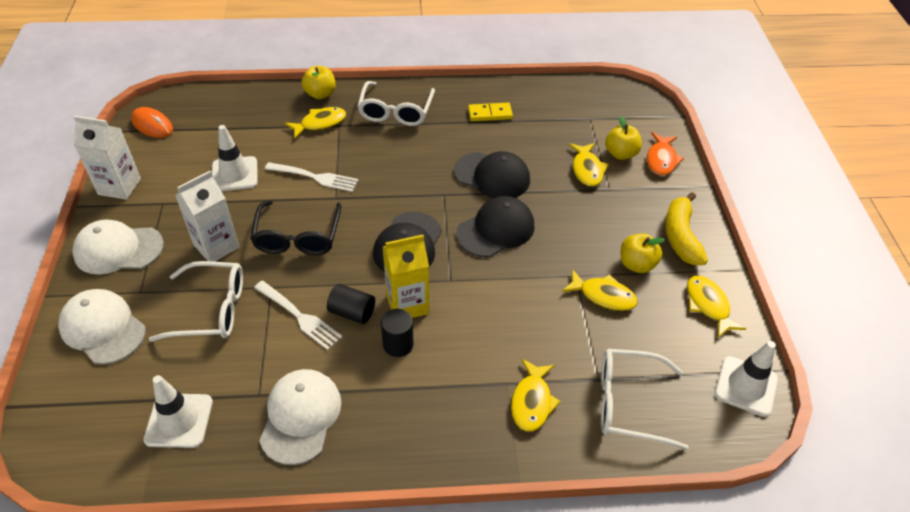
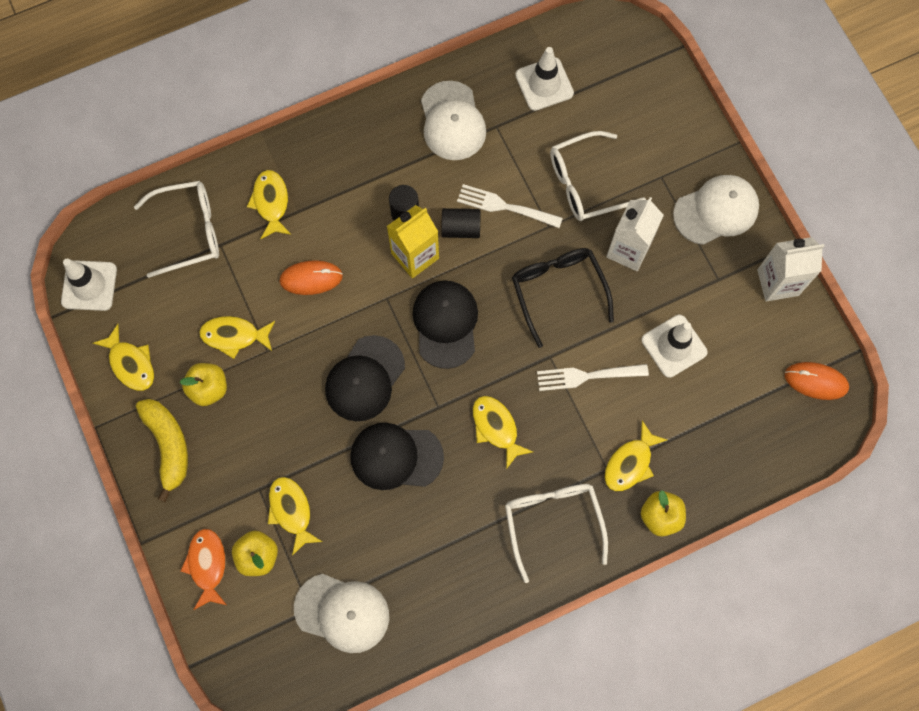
camera: 160 degrees right, 25 degrees up
white cap [58,289,146,364] -> white cap moved to [294,574,389,653]
yellow domino [468,103,513,121] -> none
none -> orange mouse [279,260,343,295]
none -> yellow fish [473,396,533,469]

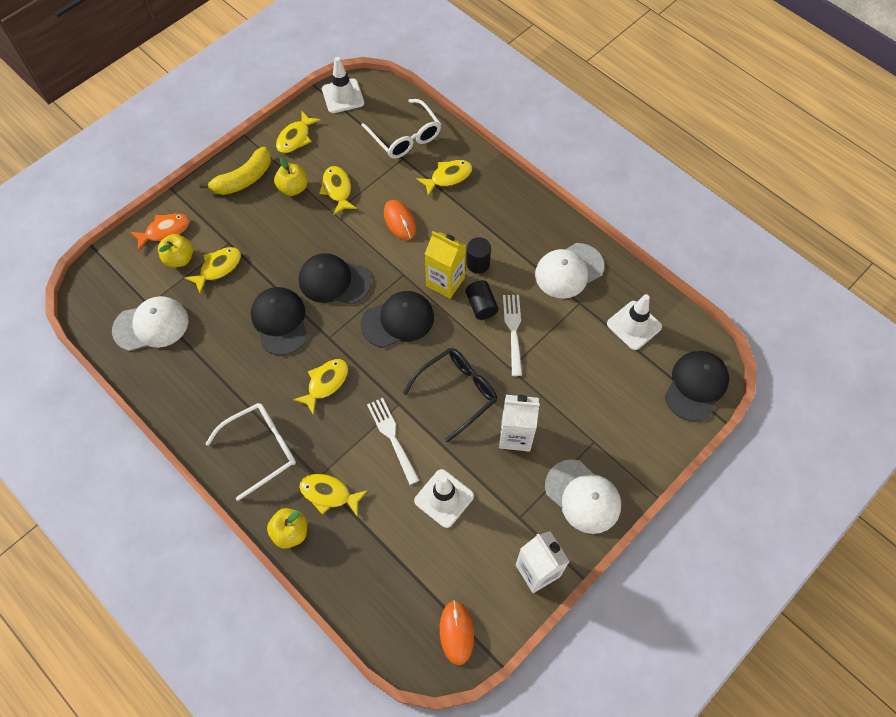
camera: 70 degrees right, 10 degrees down
white cap [294,574,389,653] -> white cap turned 105 degrees counterclockwise [112,296,188,351]
white glasses [550,131,646,221] -> none
none -> black cap [665,351,729,422]

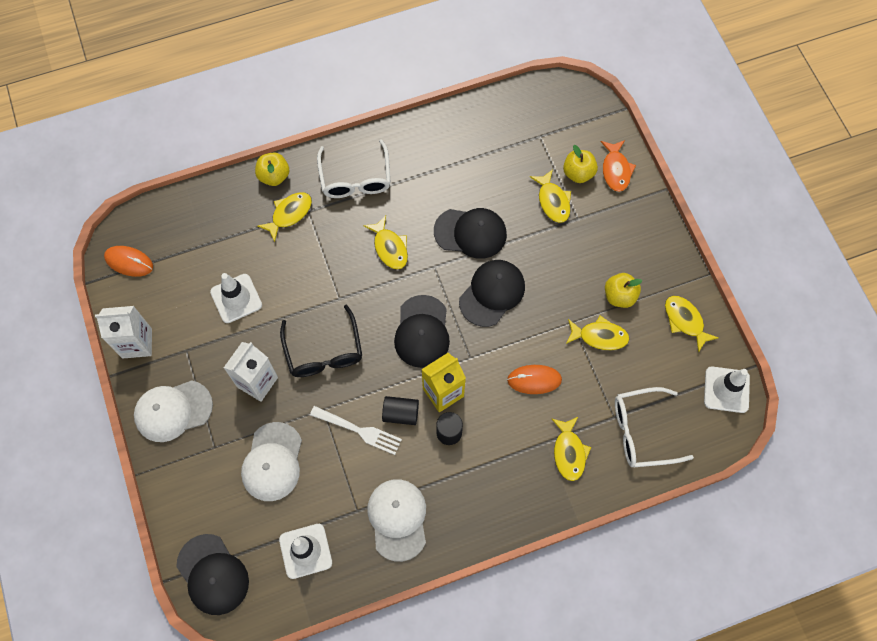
camera: 115 degrees right, 5 degrees up
white cap [112,296,188,351] -> white cap moved to [241,422,302,501]
yellow banana [199,147,271,195] -> none
white fork [367,398,419,485] -> none

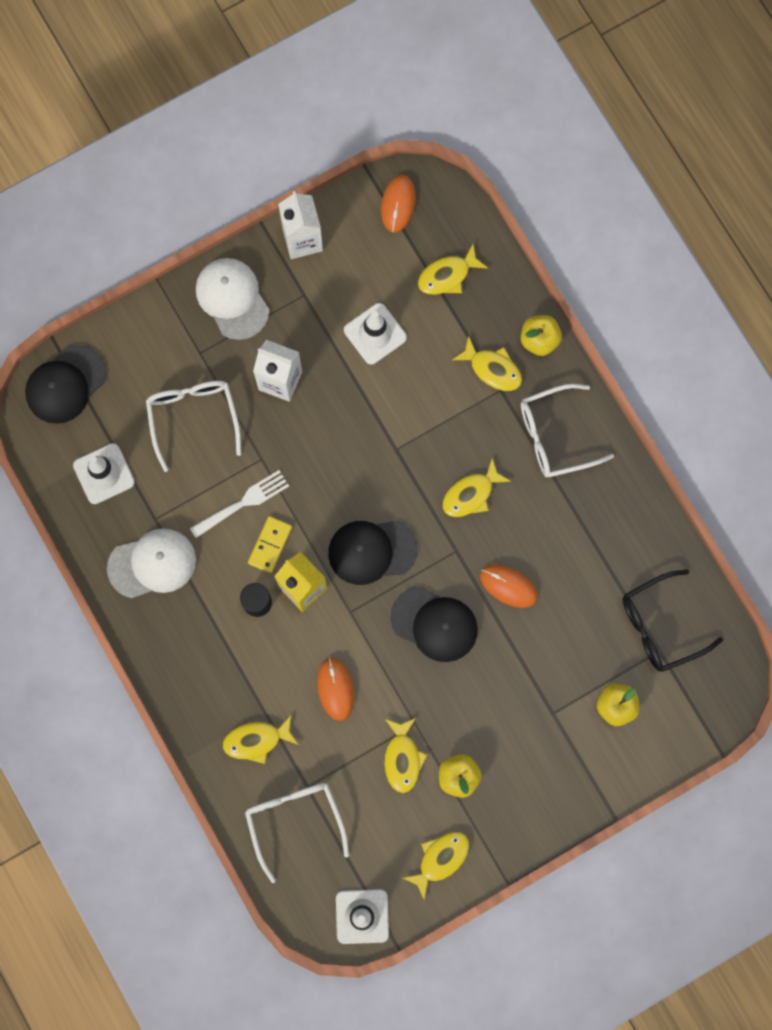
camera: 80 degrees right, 10 degrees up
white cap [241,422,302,501] -> white glasses [146,381,241,472]
black glasses [280,305,362,377] -> black glasses moved to [623,570,723,672]
white fork [310,406,402,455] -> white fork turned 135 degrees counterclockwise [190,470,289,538]
black cylinder [382,396,419,425] -> yellow domino [248,516,292,573]
black cap [434,208,507,259] -> orange mouse [480,564,538,608]
yellow fish [530,169,571,223] -> yellow fish moved to [418,244,488,295]
orange fish [601,140,636,192] -> none

